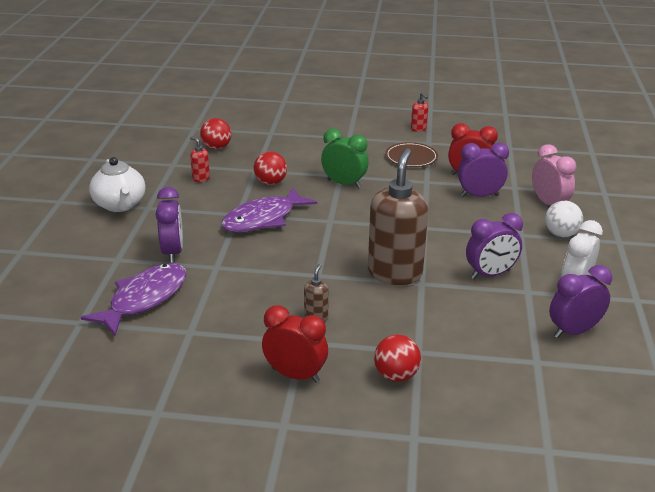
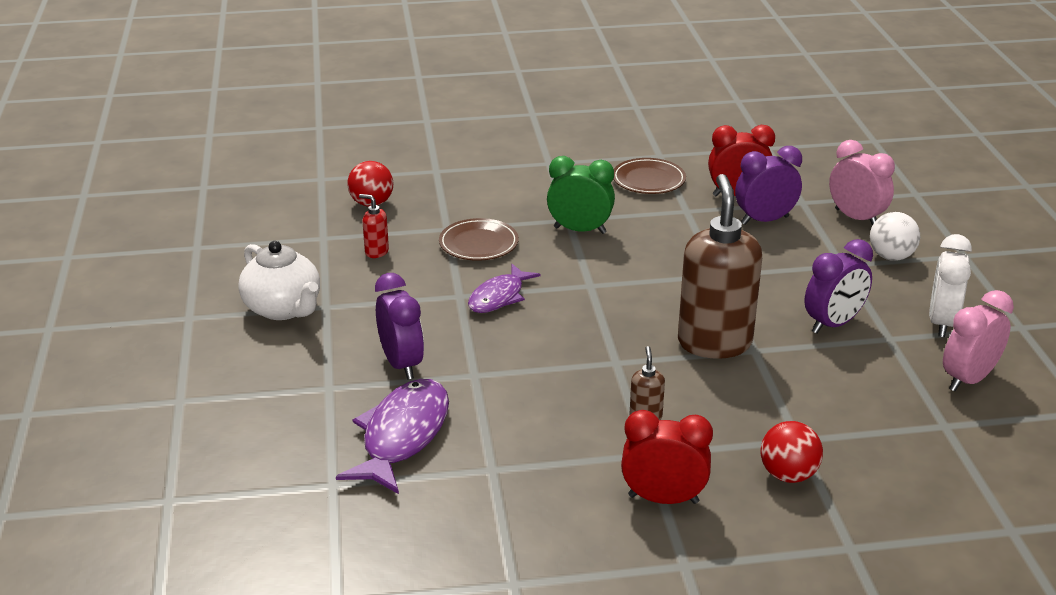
camera: 15 degrees left, 0 degrees up
purple fish [221,187,317,232] -> purple fish [468,264,541,313], size x0.64
red ball [254,151,287,185] -> brown plate [439,218,519,261]
red soap dispenser [411,93,428,132] -> none
purple clock [549,265,612,338] -> pink clock [943,290,1014,391]

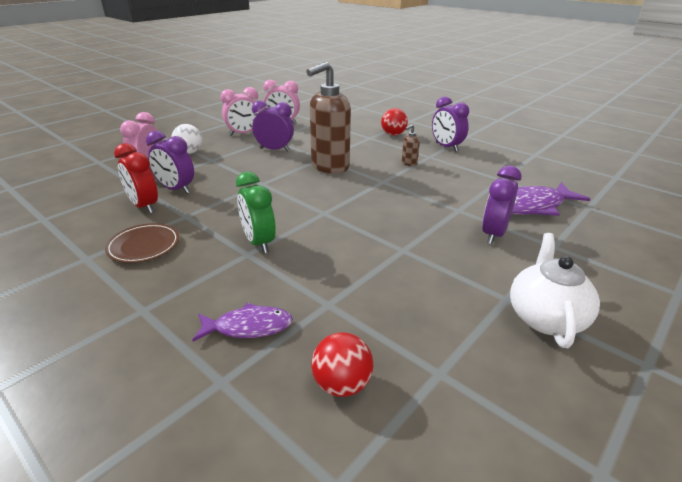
camera: 130 degrees left, 0 degrees up
red soap dispenser [359,194,389,258] -> none
brown plate [439,218,519,261] -> none
purple fish [468,264,541,313] -> purple fish moved to [192,303,293,341]
red clock [621,410,713,504] -> purple clock [432,96,469,152]
white clock [929,234,972,337] -> pink clock [221,87,261,136]

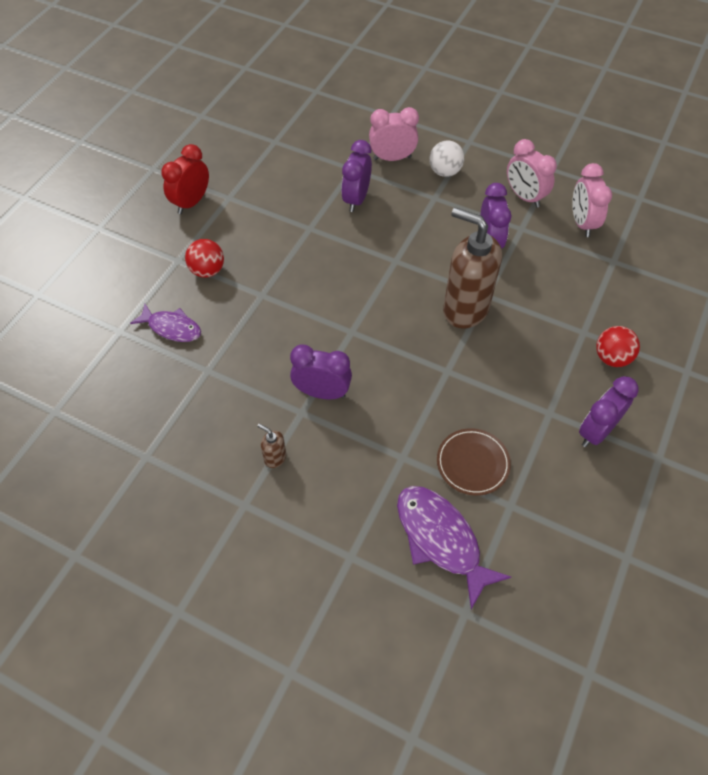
camera: 75 degrees right, 25 degrees up
brown plate [105,223,179,263] -> brown plate moved to [437,428,511,496]
red clock [114,143,158,214] -> red clock moved to [161,144,209,214]
purple fish [192,303,293,341] -> purple fish turned 45 degrees counterclockwise [130,304,201,342]
green clock [236,172,276,253] -> none
red ball [311,332,373,397] -> red ball moved to [185,239,224,278]
brown soap dispenser [402,125,420,166] -> brown soap dispenser moved to [257,423,286,468]
purple clock [482,165,522,244] -> purple clock moved to [290,345,352,399]
white teapot [510,233,600,348] -> none

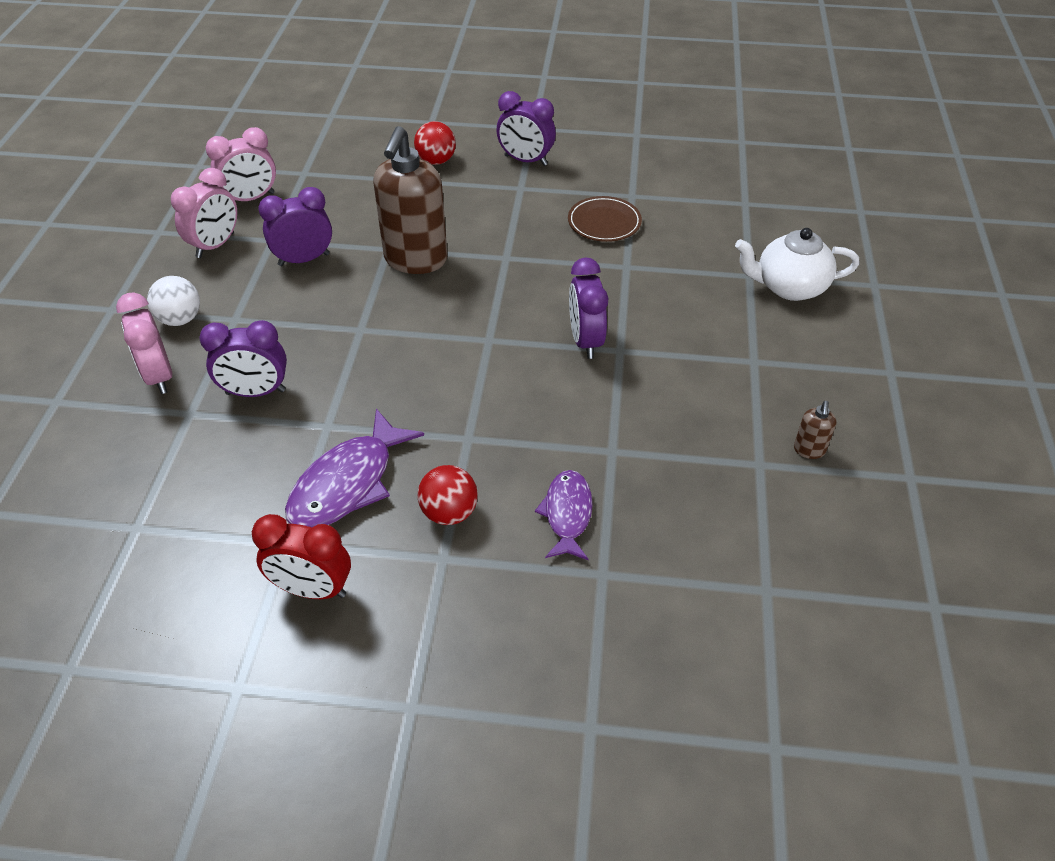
camera: 110 degrees left, 10 degrees down
brown soap dispenser [257,423,286,468] -> brown soap dispenser moved to [794,401,837,459]
purple fish [397,486,511,609] -> purple fish moved to [285,409,424,527]
none -> white teapot [735,228,860,301]

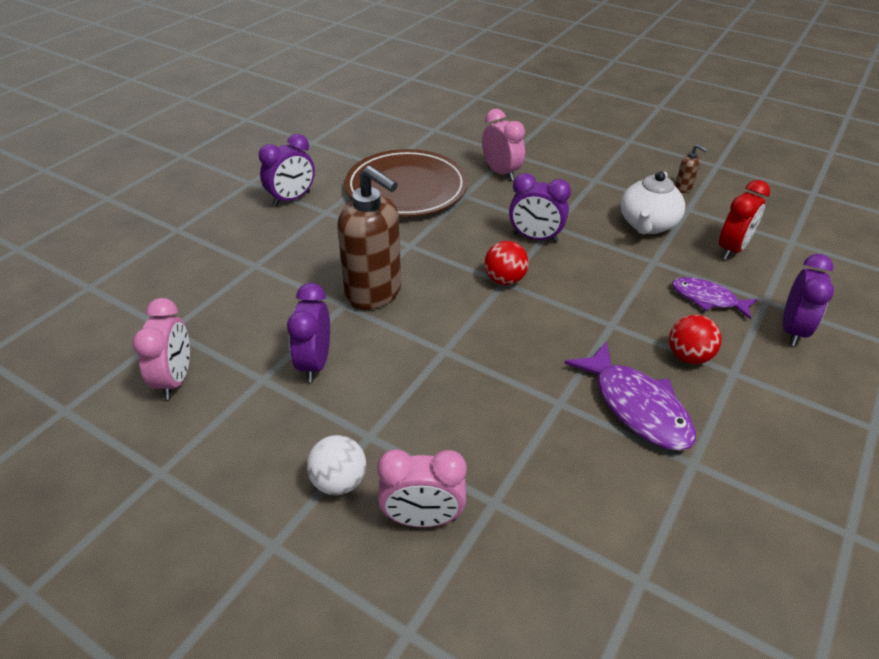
camera: 65 degrees left, 5 degrees down
pink clock [171,168,237,258] -> pink clock moved to [482,109,525,181]
purple clock [200,320,287,397] -> purple clock moved to [783,254,834,346]
red clock [252,514,351,599] -> red clock moved to [719,180,770,260]
red ball [414,121,456,165] -> red ball moved to [484,241,529,285]
brown plate [568,196,642,242] -> brown plate [345,149,468,217], size x1.97
white teapot [735,228,860,301] -> white teapot moved to [621,171,685,234]

